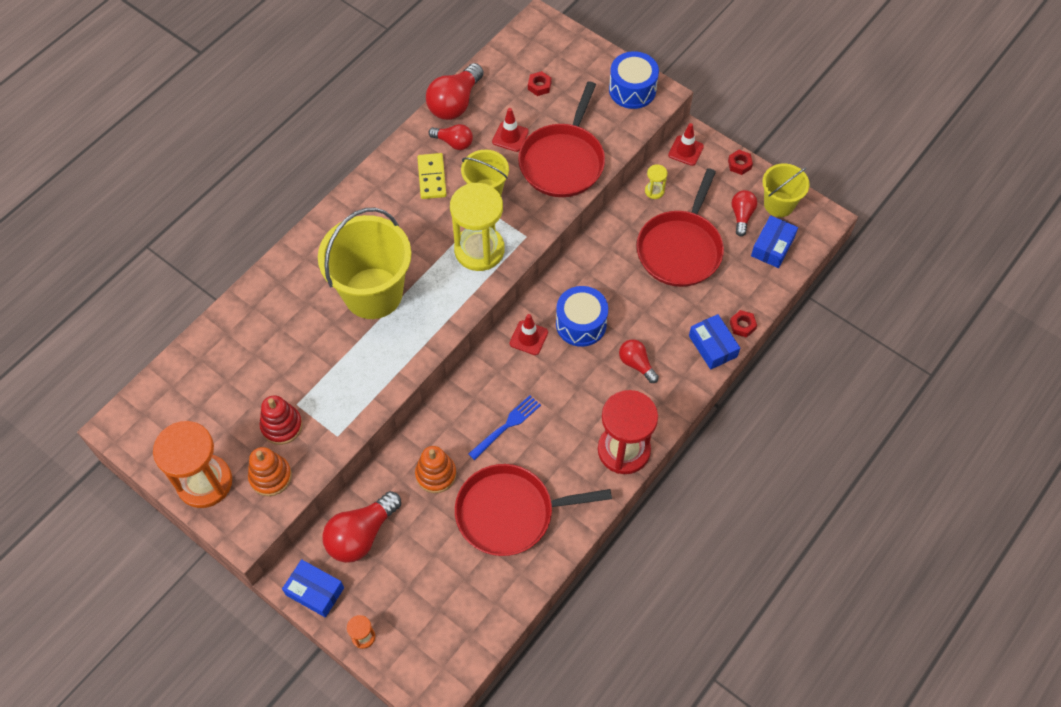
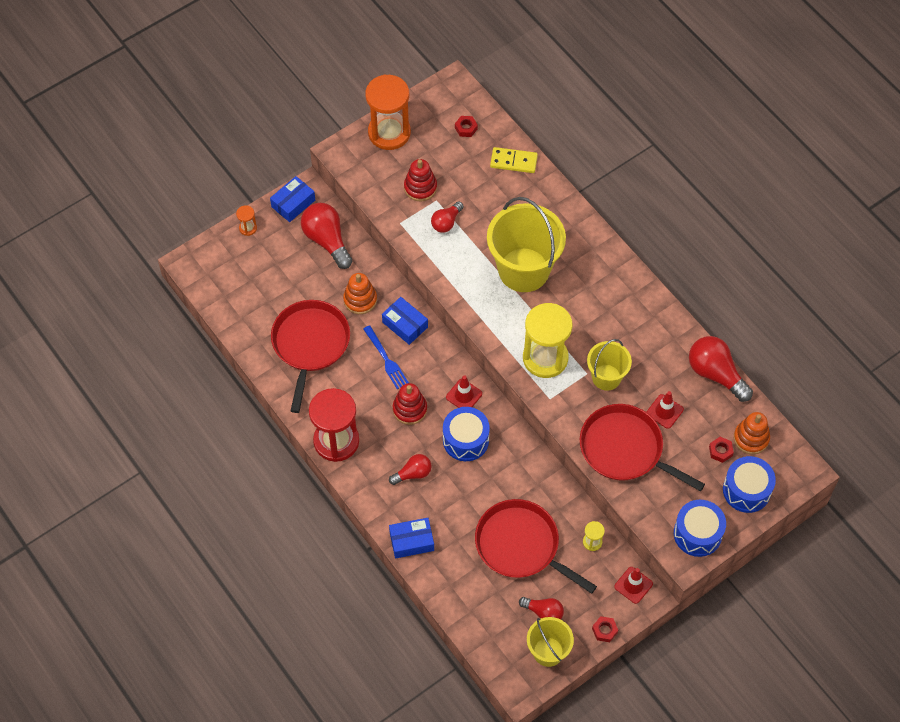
camera: 105 degrees right, 0 degrees up
orange stacking toy [248,447,292,496] -> orange stacking toy moved to [734,412,770,454]
yellow domino [417,153,446,199] -> yellow domino moved to [490,147,538,173]
red light bulb [428,124,473,150] -> red light bulb moved to [431,201,464,233]
red nut [730,310,757,338] -> red nut moved to [455,116,478,137]
blue box [751,215,798,268] -> blue box moved to [382,297,428,345]
none -> red stacking toy [393,383,427,425]
none -> blue drum [723,456,776,513]

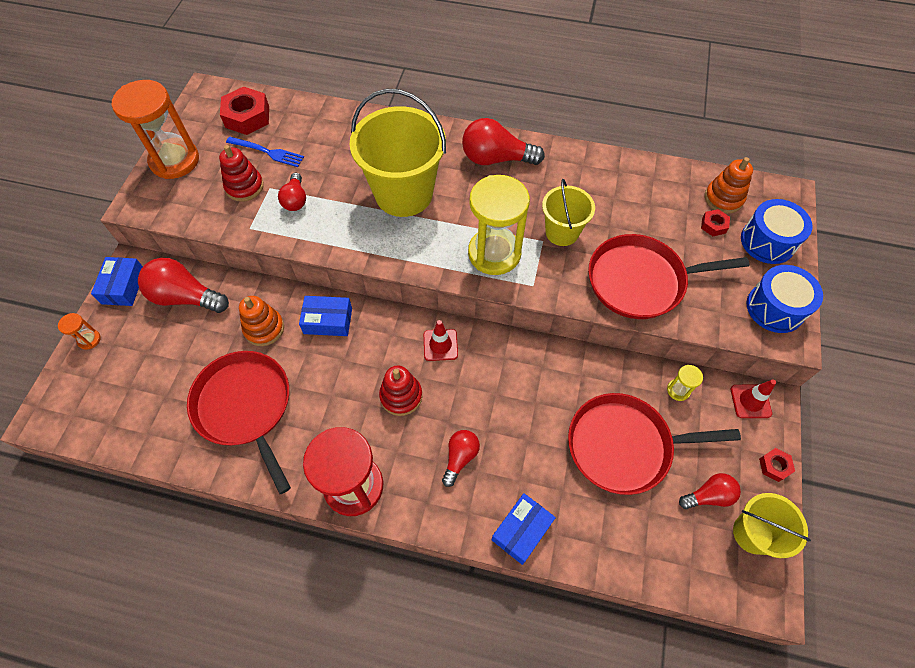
camera: 40 degrees left, 0 degrees up
blue fork [363,325,409,389] -> blue fork moved to [226,137,304,167]
blue drum [443,407,490,461] -> none
red nut [455,116,478,137] -> red nut [220,87,269,135], size x1.97
yellow domino [490,147,538,173] -> none
red traffic cone [647,391,684,429] -> none
red light bulb [689,336,753,402] -> red light bulb moved to [462,118,545,165]

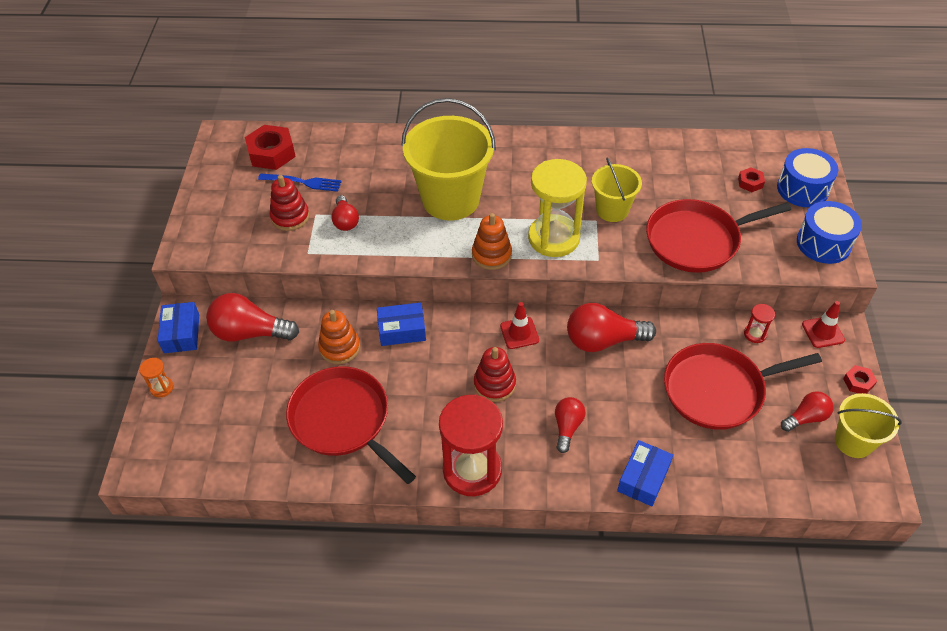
camera: 10 degrees left, 10 degrees down
orange hourglass [112,80,199,179] -> none
red light bulb [462,118,545,165] -> red light bulb moved to [567,303,656,352]
yellow hourglass [667,365,703,401] -> red hourglass [744,304,775,343]
orange stacking toy [705,157,753,214] -> orange stacking toy moved to [472,213,512,270]

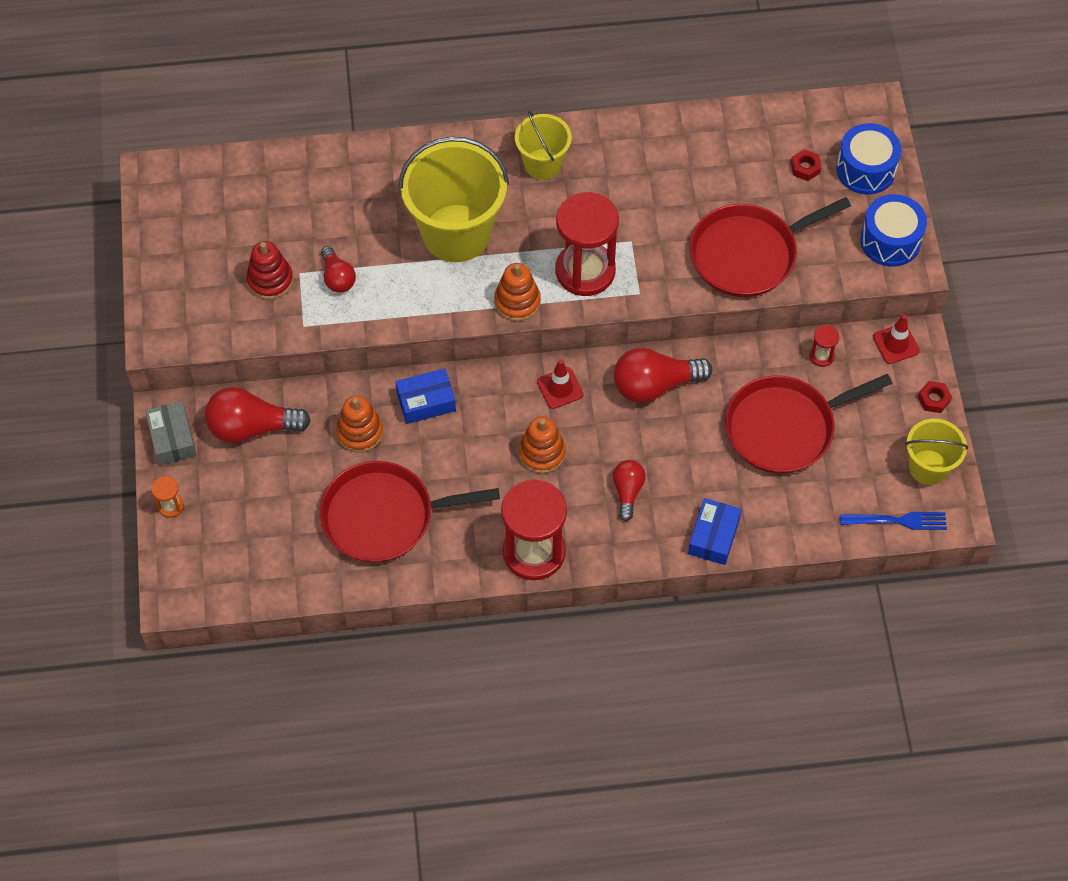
camera: 10 degrees left, 10 degrees up
blue box [158,302,199,353] -> grey box [145,401,197,465]
red nut [245,125,296,170] -> none
blue fork [258,173,342,192] -> blue fork moved to [840,512,947,530]
red pan [286,366,416,484] -> red pan turned 45 degrees counterclockwise [320,461,500,563]
red stacking toy [474,347,516,402] -> orange stacking toy [519,417,566,474]
yellow hourglass [528,159,587,257] -> red hourglass [555,192,619,296]
yellow bucket [592,157,642,222] -> yellow bucket moved to [515,111,572,180]
red light bulb [781,391,834,432] -> none

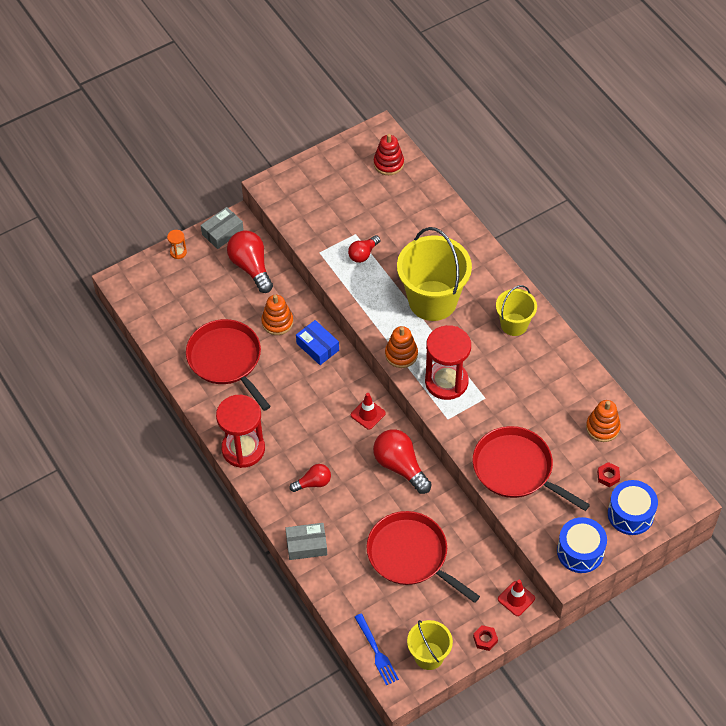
camera: 65 degrees right, 5 degrees down
red stacking toy [246,241,293,300] -> red stacking toy moved to [374,134,404,175]
orange stacking toy [519,417,566,474] -> orange stacking toy moved to [586,400,621,442]
blue box [688,498,742,565] -> grey box [285,523,327,560]
red hourglass [809,325,839,367] -> none

